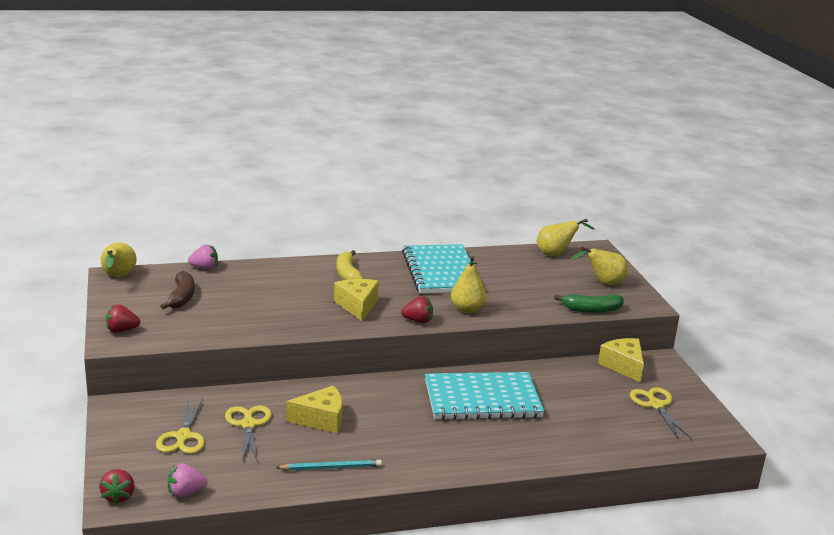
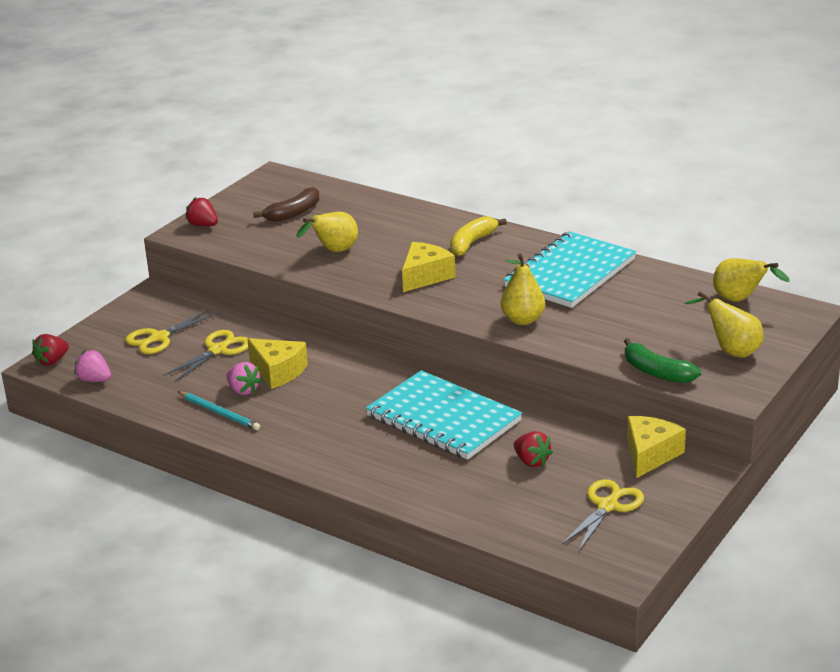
camera: 50 degrees right, 5 degrees up
yellow pear [101,242,137,277] -> yellow pear moved to [296,212,358,252]
pink strawberry [188,245,218,270] -> pink strawberry moved to [226,362,262,395]
red strawberry [401,296,433,323] -> red strawberry moved to [514,431,553,467]

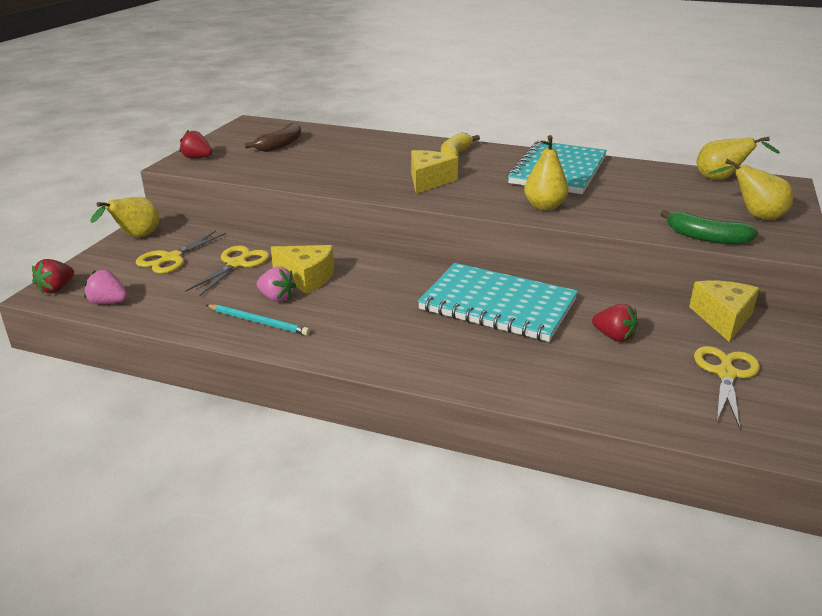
camera: 15 degrees left, 0 degrees up
yellow pear [296,212,358,252] -> yellow pear moved to [90,197,159,237]

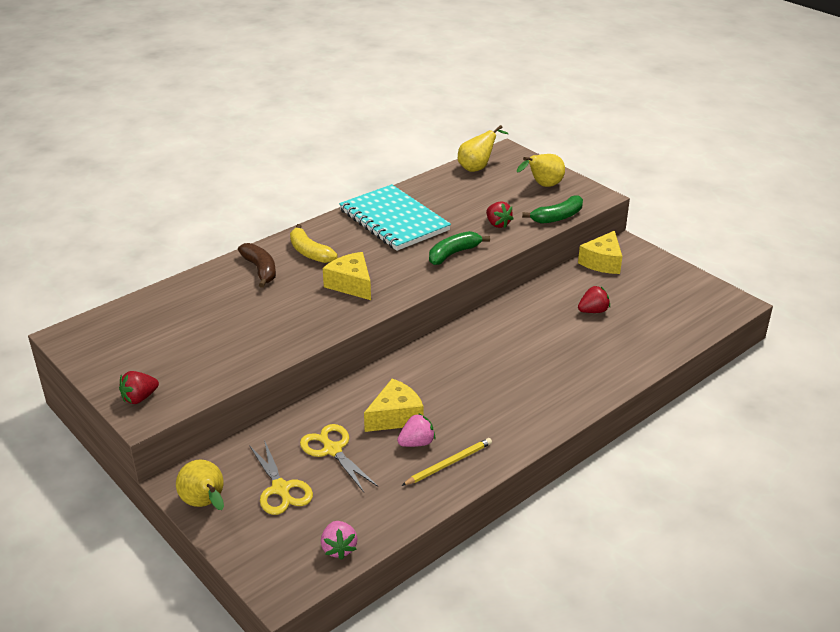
camera: 60 degrees left, 5 degrees up
red strawberry [32,259,74,294] -> red strawberry moved to [486,201,514,228]
pink strawberry [84,270,128,305] -> pink strawberry turned 60 degrees counterclockwise [321,521,357,560]
turquoise pencil [206,304,310,335] -> yellow pencil [401,438,492,486]
brown banana [245,123,301,152] -> brown banana moved to [238,243,276,288]
turquoise notebook [418,263,578,342] -> none
yellow pear [524,135,569,211] -> green banana [429,231,490,265]
yellow cheese [689,281,759,342] -> yellow cheese turned 105 degrees counterclockwise [578,231,622,274]
yellow scissors [694,346,760,429] -> none

